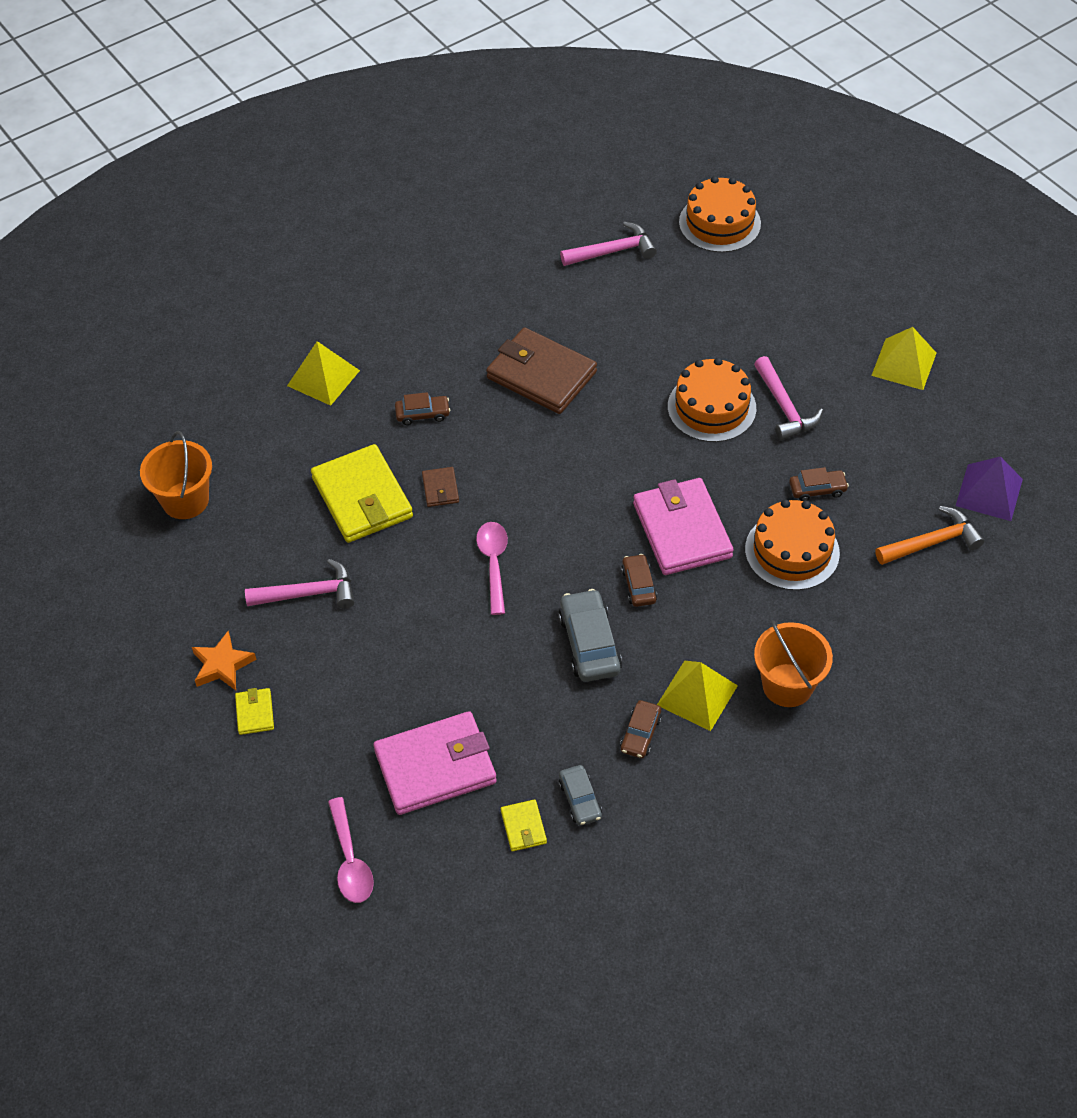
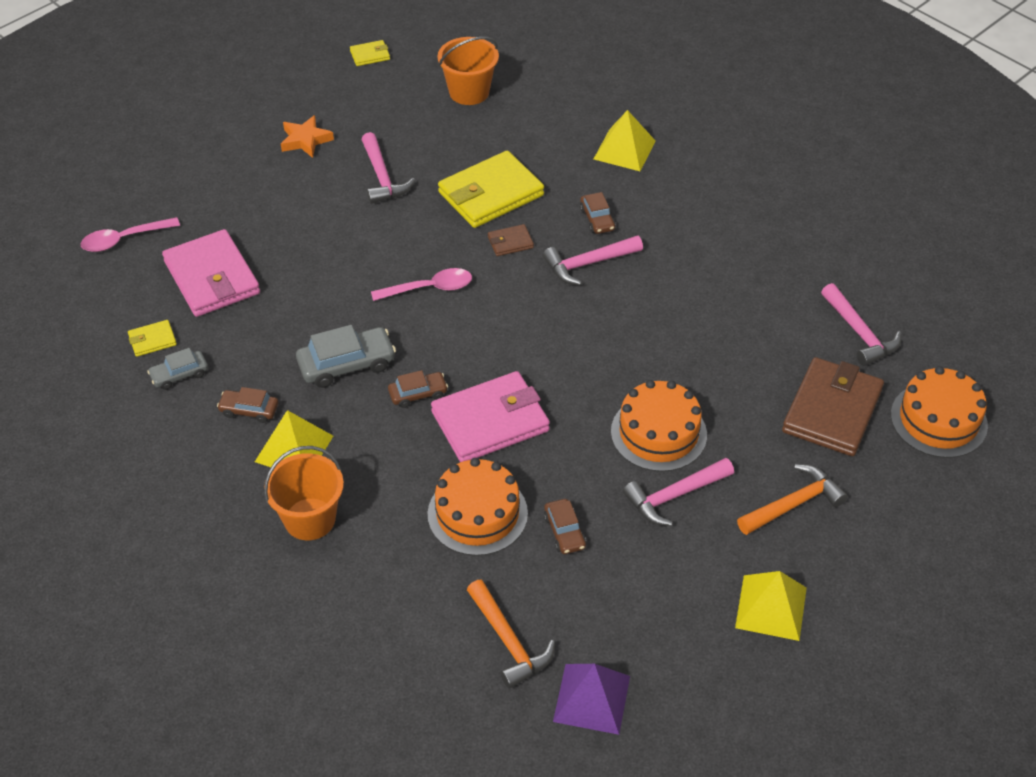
camera: 80 degrees right, 5 degrees down
yellow wallet [235,688,274,735] -> yellow wallet moved to [350,40,390,66]
brown wallet [486,327,597,414] -> brown wallet moved to [782,357,884,456]
none -> pink hammer [543,235,643,285]
none -> orange hammer [737,464,848,535]

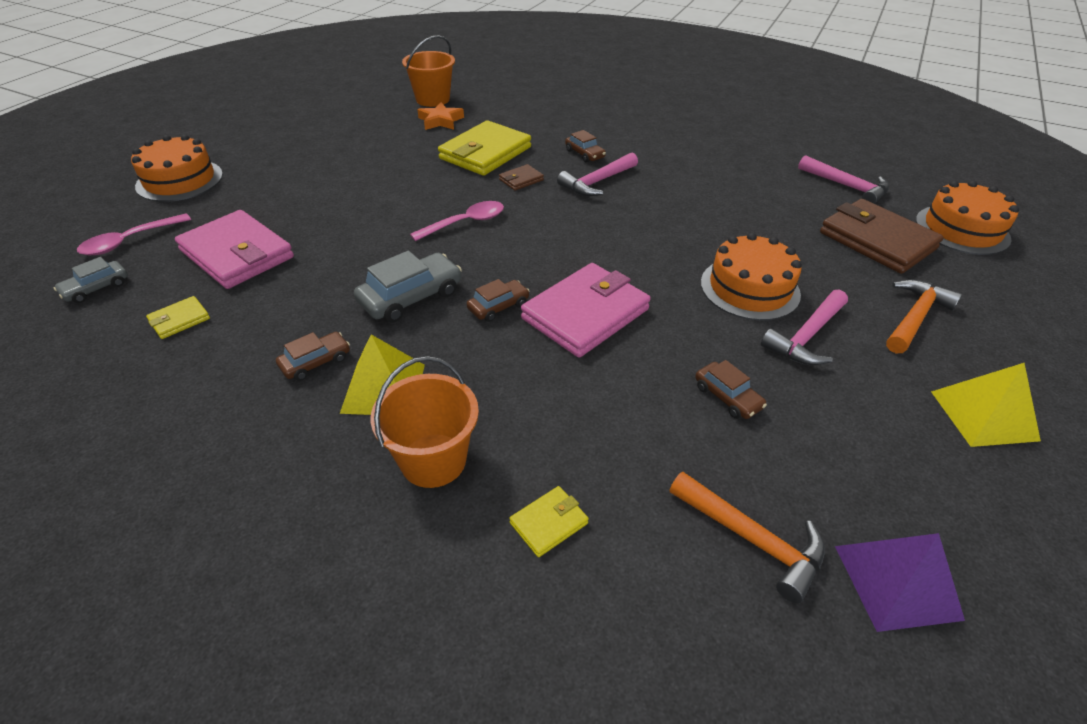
camera: 20 degrees left, 5 degrees down
grey car [147,348,208,390] -> grey car moved to [54,257,128,303]
brown car [217,387,278,423] -> brown car turned 150 degrees clockwise [276,332,350,381]
orange star [281,115,334,158] -> orange star moved to [417,102,464,130]
yellow wallet [350,40,390,66] -> yellow wallet moved to [509,486,589,557]
pink hammer [361,132,415,204] -> none
orange cake [428,458,528,556] -> orange cake moved to [131,134,223,202]
yellow pyramid [594,110,656,171] -> none
brown wallet [782,357,884,456] -> brown wallet turned 45 degrees counterclockwise [820,199,944,274]

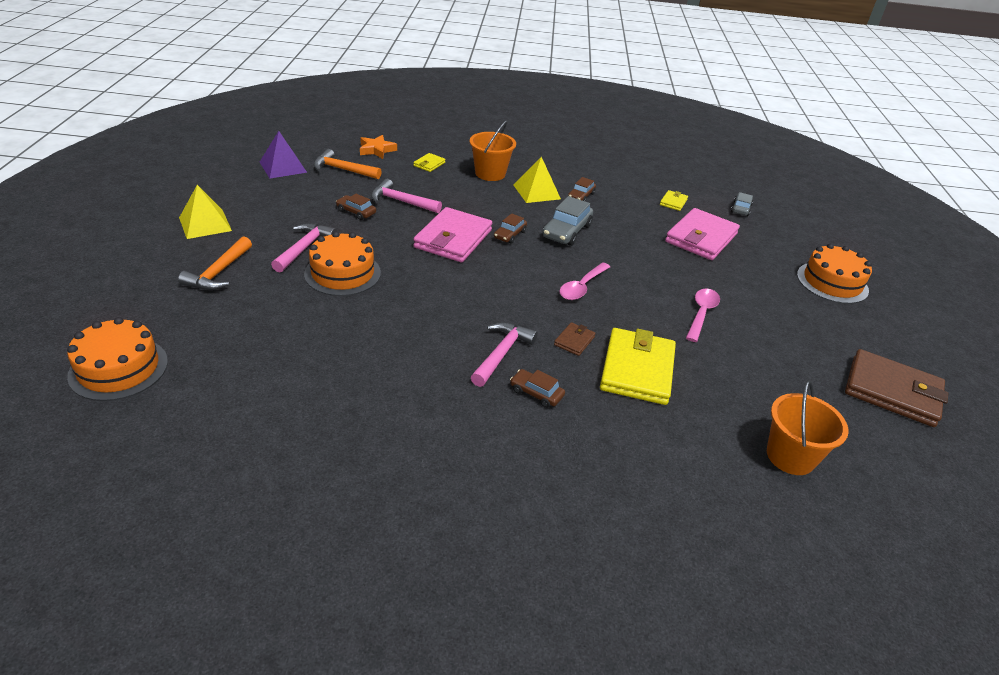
camera: 155 degrees right, 5 degrees down
pink spoon [77,213,191,255] -> pink spoon moved to [686,289,720,342]
pink wallet [175,210,294,289] -> pink wallet turned 75 degrees counterclockwise [665,208,740,260]
orange star [417,102,464,130] -> orange star moved to [360,135,397,159]
pink hammer [798,155,889,204] -> pink hammer moved to [371,179,442,213]
brown wallet [820,199,944,274] -> brown wallet moved to [845,349,948,427]

